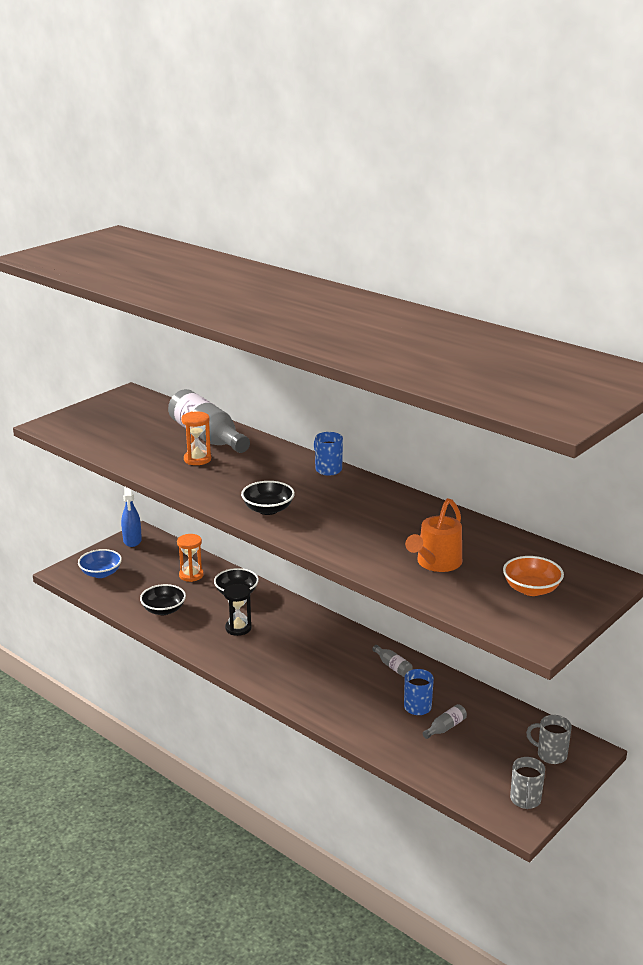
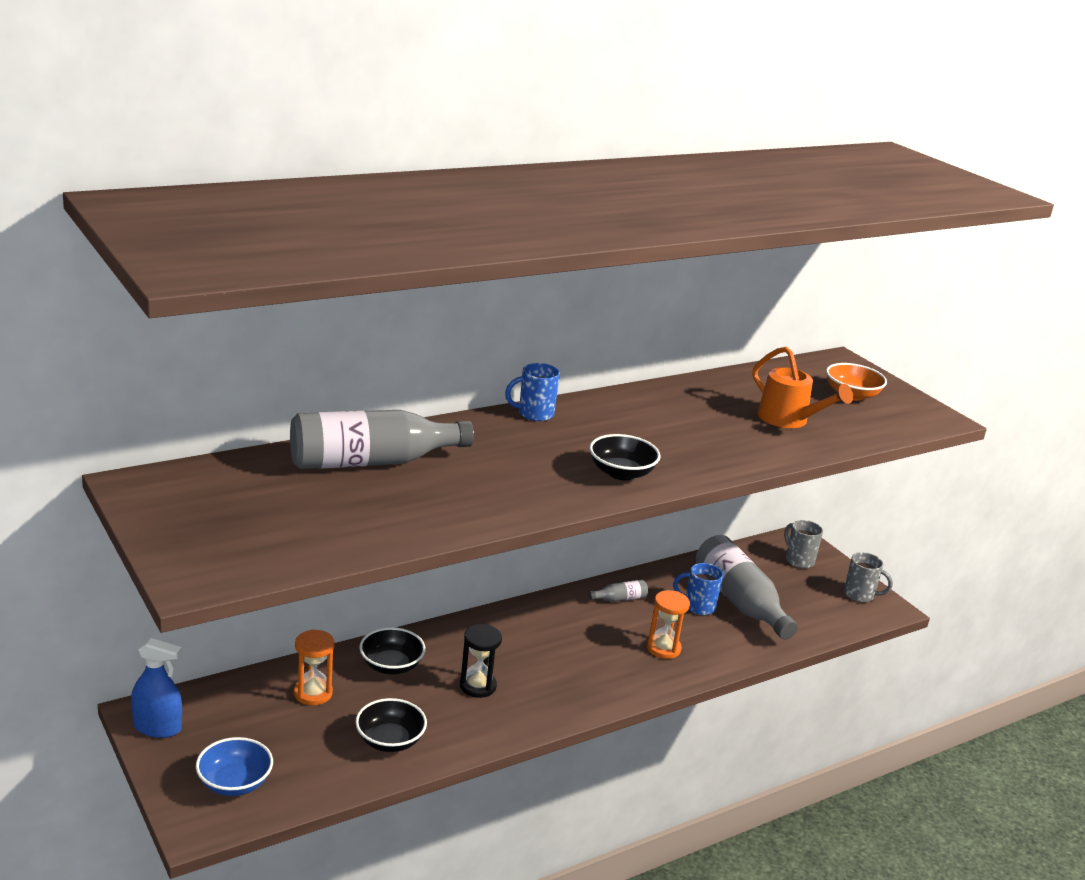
camera: 75 degrees left, 0 degrees up
orange hourglass [181,411,211,465] -> orange hourglass moved to [647,590,690,659]
grey bottle [423,704,467,739] -> grey bottle [696,535,798,640], size x2.40
grey mug [526,715,572,764] -> grey mug turned 105 degrees clockwise [784,520,823,568]

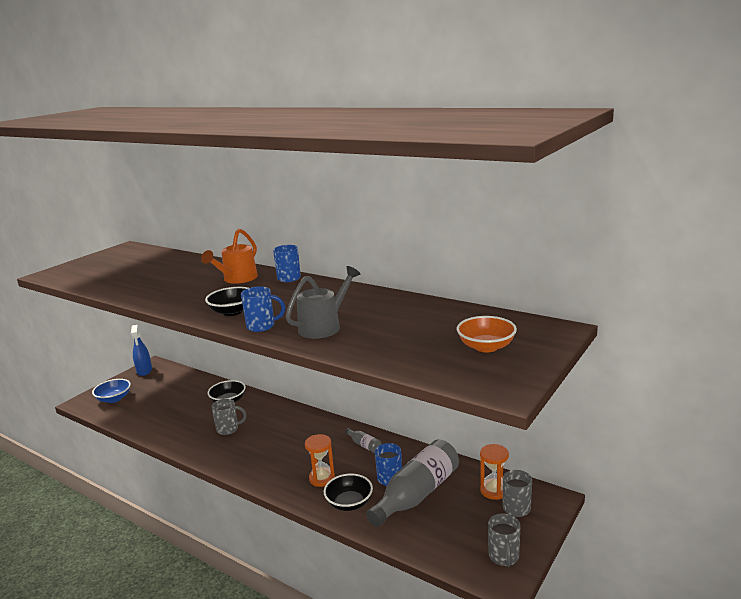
camera: 70 degrees right, 5 degrees down
grey bottle [290,410,474,469] -> none
orange hourglass [294,630,335,705] -> orange hourglass moved to [480,444,509,500]
black bowl [355,698,427,752] -> black bowl moved to [324,474,373,511]
black hourglass [460,624,502,698] -> grey mug [211,399,247,435]
orange watering can [753,346,853,428] -> orange watering can moved to [201,229,258,284]
none -> blue mug [241,286,285,332]
none -> grey watering can [285,266,361,339]

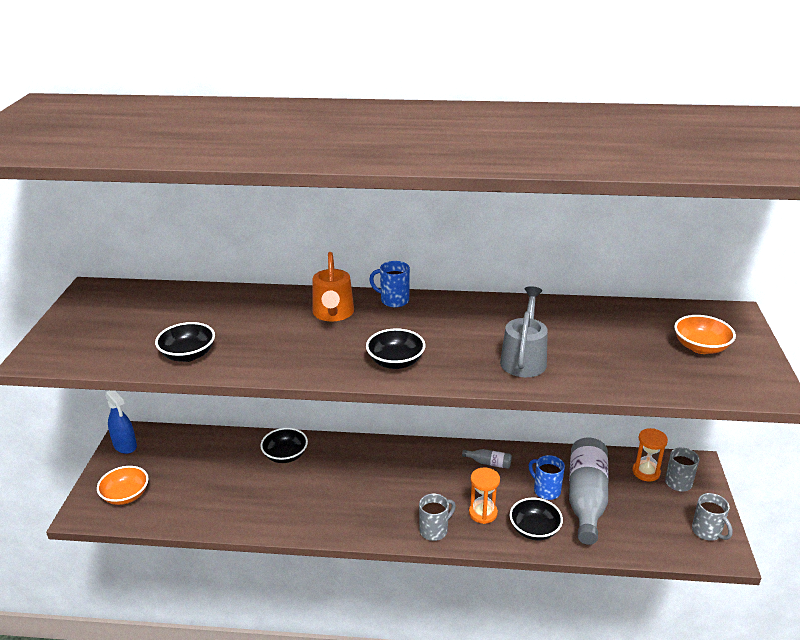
camera: 30 degrees left, 10 degrees up
blue bowl [92,379,131,403] -> orange bowl [97,466,149,505]
grey mug [211,399,247,435] -> grey mug moved to [419,494,456,541]
blue mug [241,286,285,332] -> none
none -> black bowl [155,322,215,362]

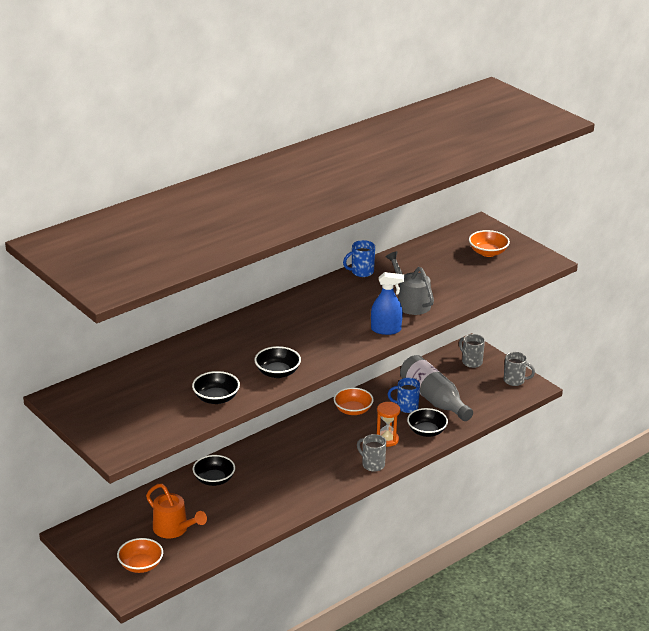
camera: 45 degrees left, 0 degrees up
blue spray bottle [105,390,137,454] -> blue spray bottle moved to [371,272,404,335]
orange watering can [313,252,354,321] -> orange watering can moved to [146,484,207,538]
black bowl [366,328,425,369] -> black bowl moved to [255,346,301,378]
blue mug [369,261,410,307] -> blue mug moved to [343,240,375,277]
grey mug [419,494,456,541] -> grey mug turned 60 degrees counterclockwise [357,434,386,472]
grey bottle [462,449,512,469] -> orange bowl [334,387,374,415]
orange hourglass [632,428,668,481] -> none

